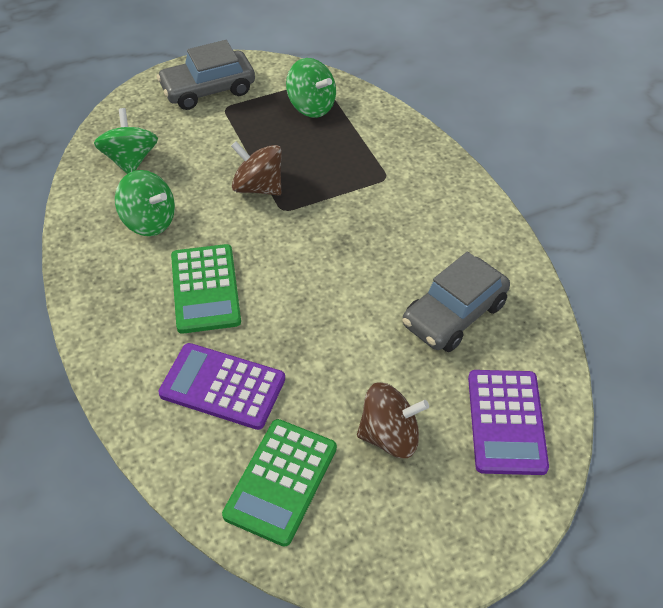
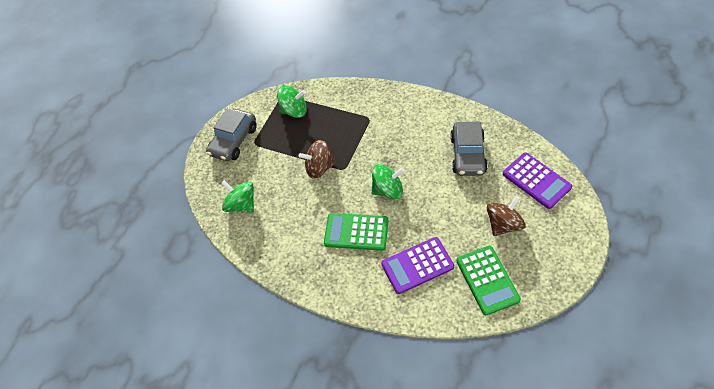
camera: 35 degrees left, 5 degrees up
green spinning top [115,170,175,236] -> green spinning top moved to [372,164,404,199]
green calculator [171,244,241,334] -> green calculator turned 150 degrees clockwise [324,213,388,251]

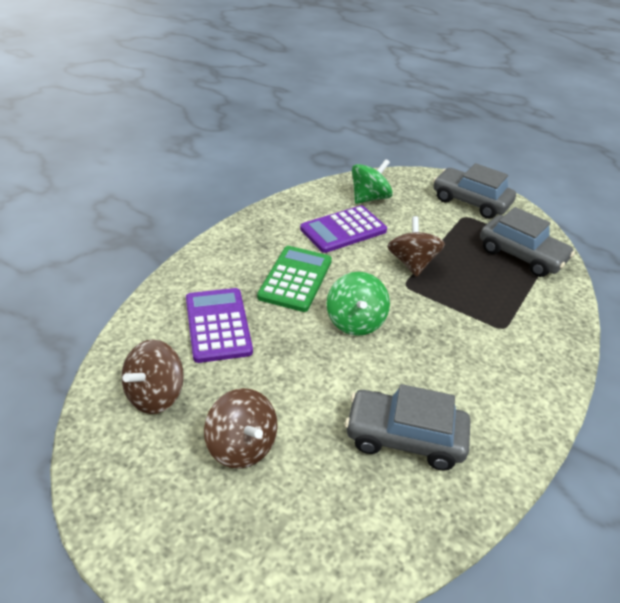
camera: 90 degrees right, 15 degrees down
green spinning top [277,85,307,118] -> grey car [480,207,575,277]
green calculator [457,246,521,315] -> brown spinning top [121,339,184,414]
purple calculator [503,153,572,209] -> purple calculator moved to [300,206,387,253]

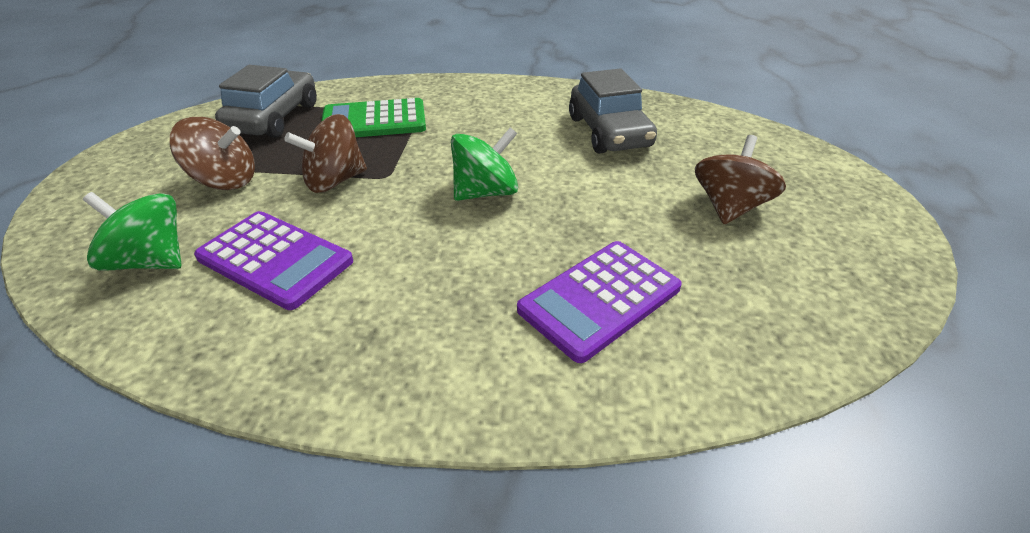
camera: 115 degrees left, 0 degrees up
brown spinning top [121,339,184,414] -> brown spinning top moved to [170,117,255,190]
green calculator [257,246,332,312] -> green calculator moved to [321,98,426,137]
grey car [433,163,516,219] -> none

